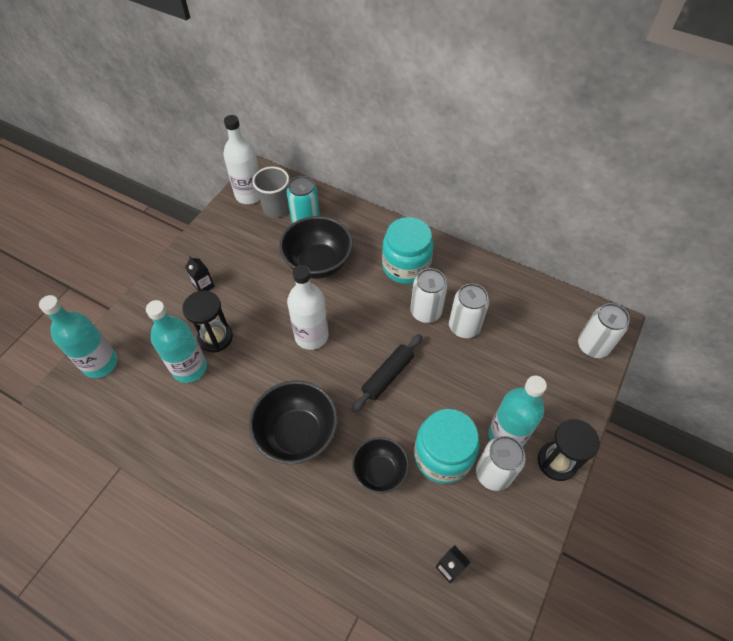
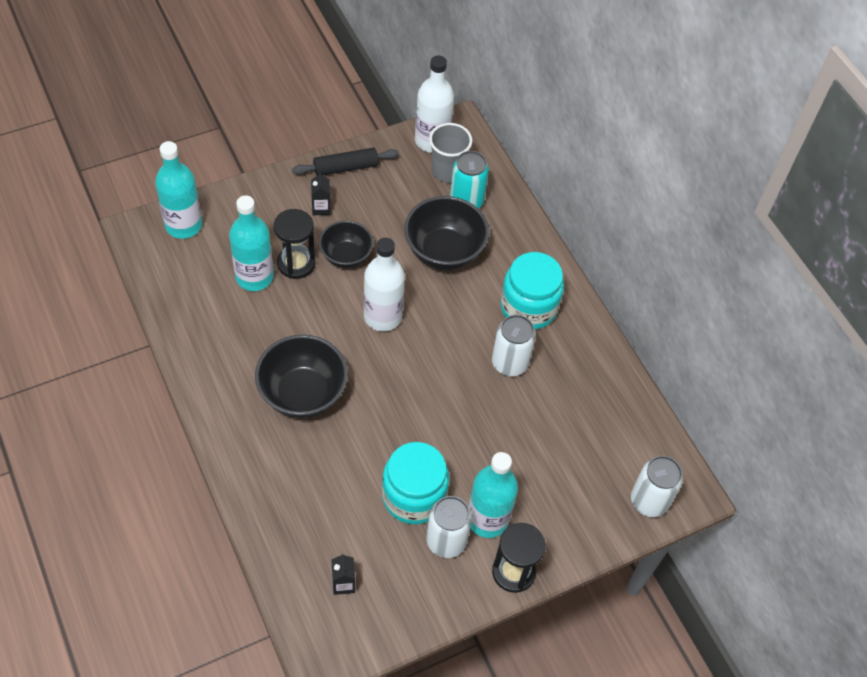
camera: 30 degrees right, 0 degrees up
black rolling pin [351,334,422,413] -> black rolling pin moved to [292,148,399,176]
black bowl [352,437,409,494] -> black bowl moved to [319,221,373,268]
white can [449,283,489,338] -> none

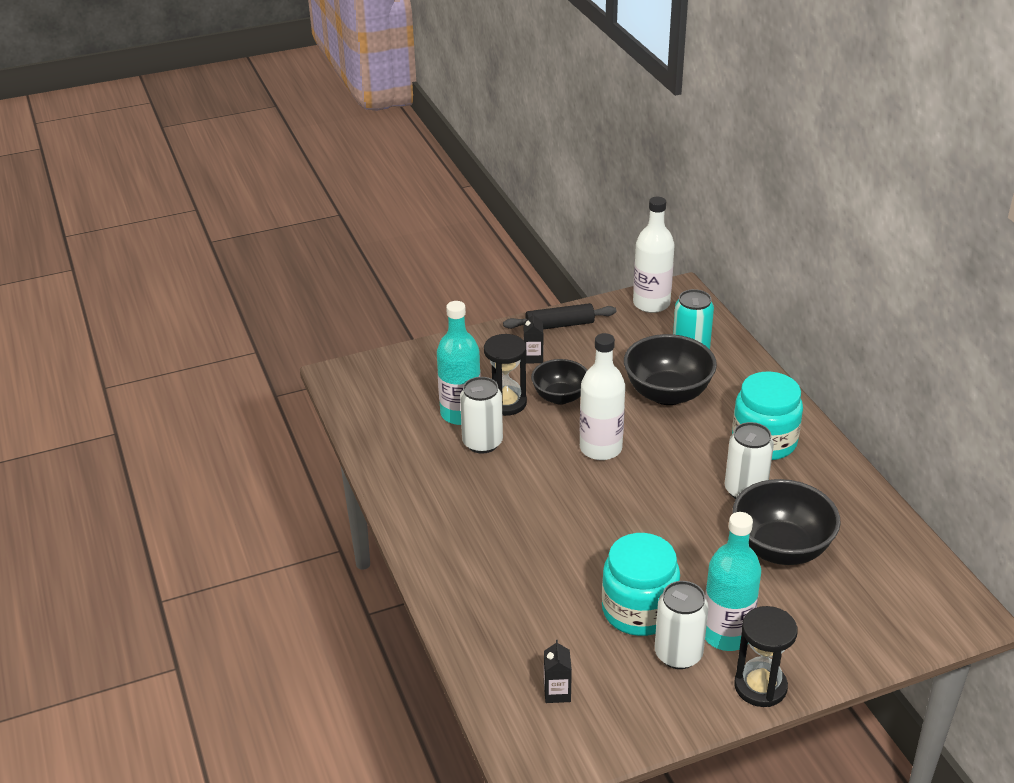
camera: 10 degrees right, 20 degrees down
turquoise bottle [155,141,202,239] -> none
black bowl [255,335,348,418] -> black bowl moved to [733,479,841,565]
grey cup [429,123,472,183] -> none
white can [631,456,683,517] -> white can moved to [460,377,503,454]

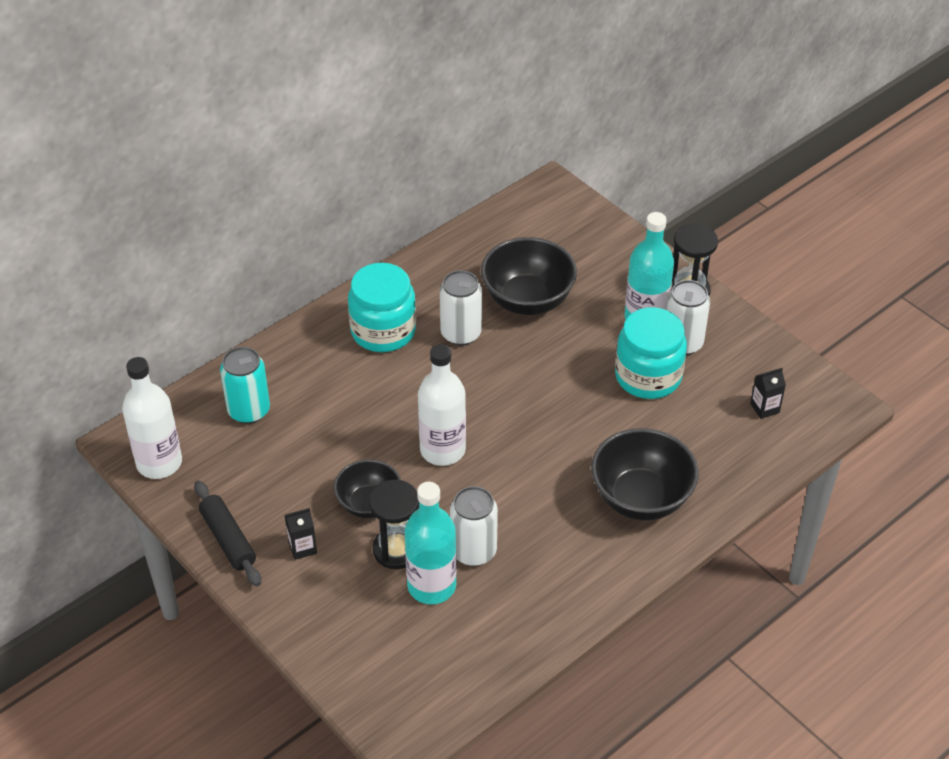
camera: 110 degrees left, 10 degrees up
black bowl [624,334,717,405] -> black bowl moved to [591,428,699,520]

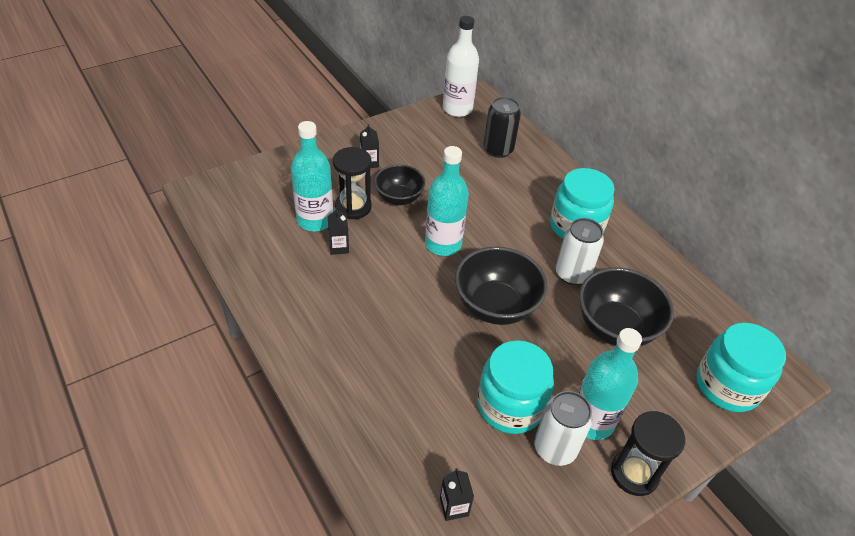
camera: 95 degrees right, 0 degrees up
black rolling pin [194,480,261,586] -> none
turquoise can [220,347,270,424] -> black can [483,97,521,158]
white bottle [418,344,466,466] -> turquoise bottle [425,146,469,256]
white can [450,486,498,566] -> black carton [328,207,349,255]
black bowl [591,428,699,520] -> black bowl moved to [455,247,548,325]
none -> turquoise jar [696,323,786,412]

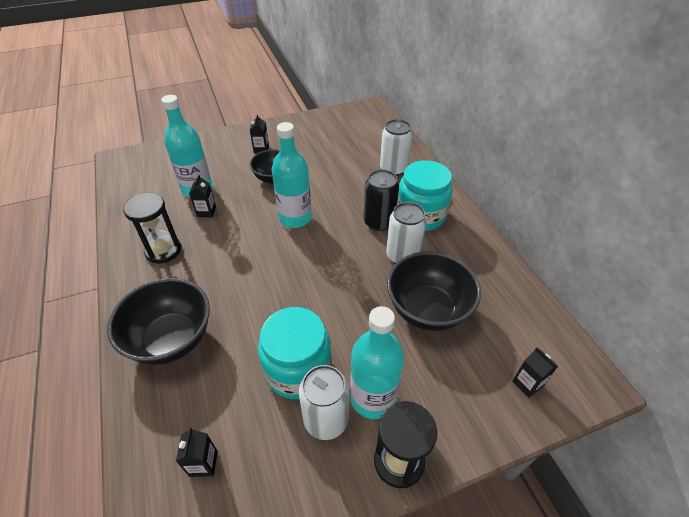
camera: 15 degrees right, 0 degrees up
black hourglass [333,147,372,219] -> black hourglass moved to [123,193,181,263]
white bottle [443,16,479,117] -> none
black bowl [455,247,548,325] -> black bowl moved to [107,278,210,365]
black can [483,97,521,158] -> black can moved to [363,169,399,231]
turquoise jar [696,323,786,412] -> black carton [512,347,558,398]
none -> white can [380,119,412,176]

